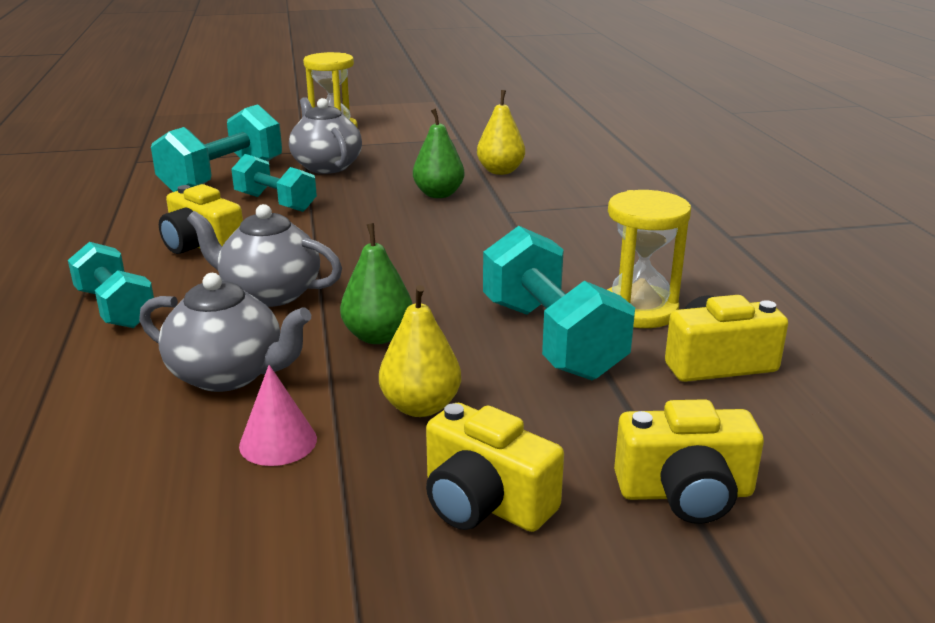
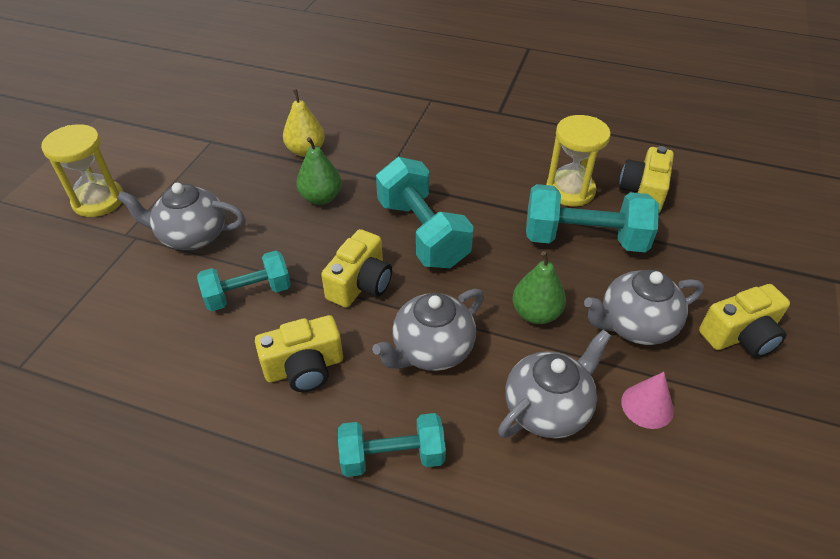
camera: 60 degrees left, 20 degrees up
turquoise dumbbell [151,104,282,192] -> turquoise dumbbell moved to [376,157,474,268]
yellow pear [379,285,461,417] -> grey teapot [584,270,704,345]
yellow camera [614,399,764,524] -> yellow camera moved to [321,229,392,308]

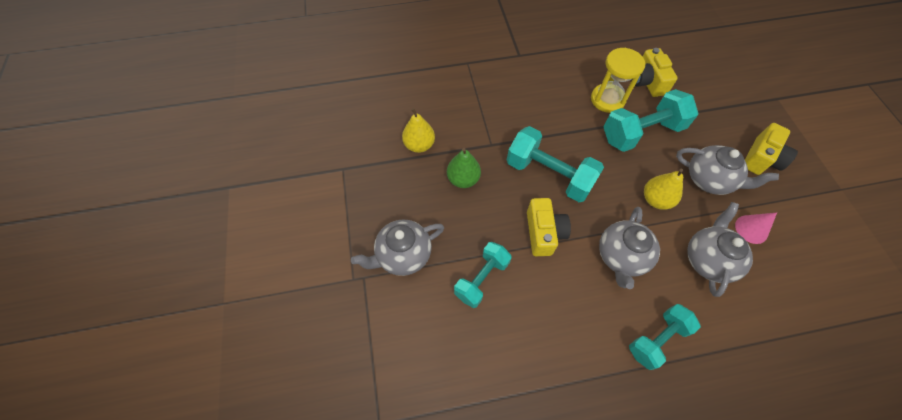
camera: 30 degrees left, 15 degrees up
yellow hourglass [41,124,124,217] -> none
yellow camera [255,315,343,392] -> none
green pear [512,251,566,324] -> yellow pear [644,169,683,210]
grey teapot [584,270,704,345] -> grey teapot turned 105 degrees counterclockwise [676,145,779,195]

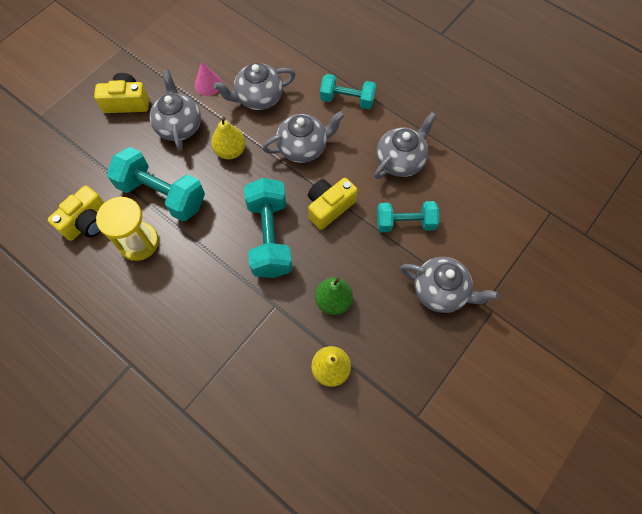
camera: 130 degrees left, 5 degrees up
none -> grey teapot [374,112,437,179]

